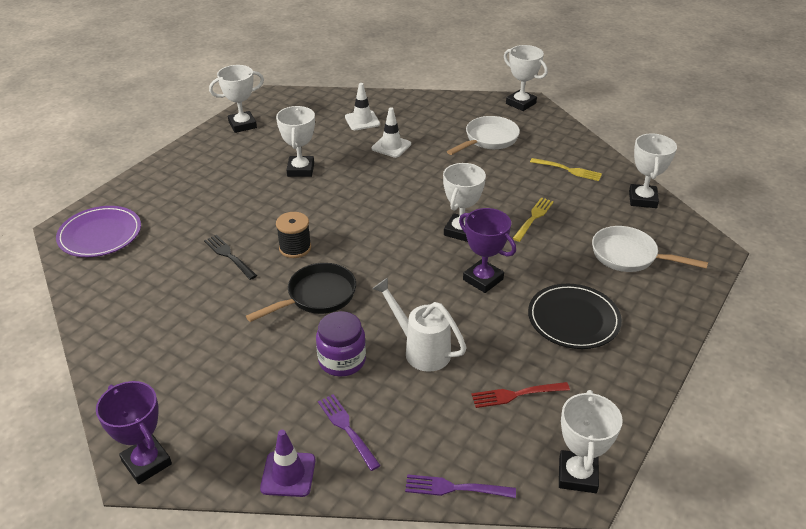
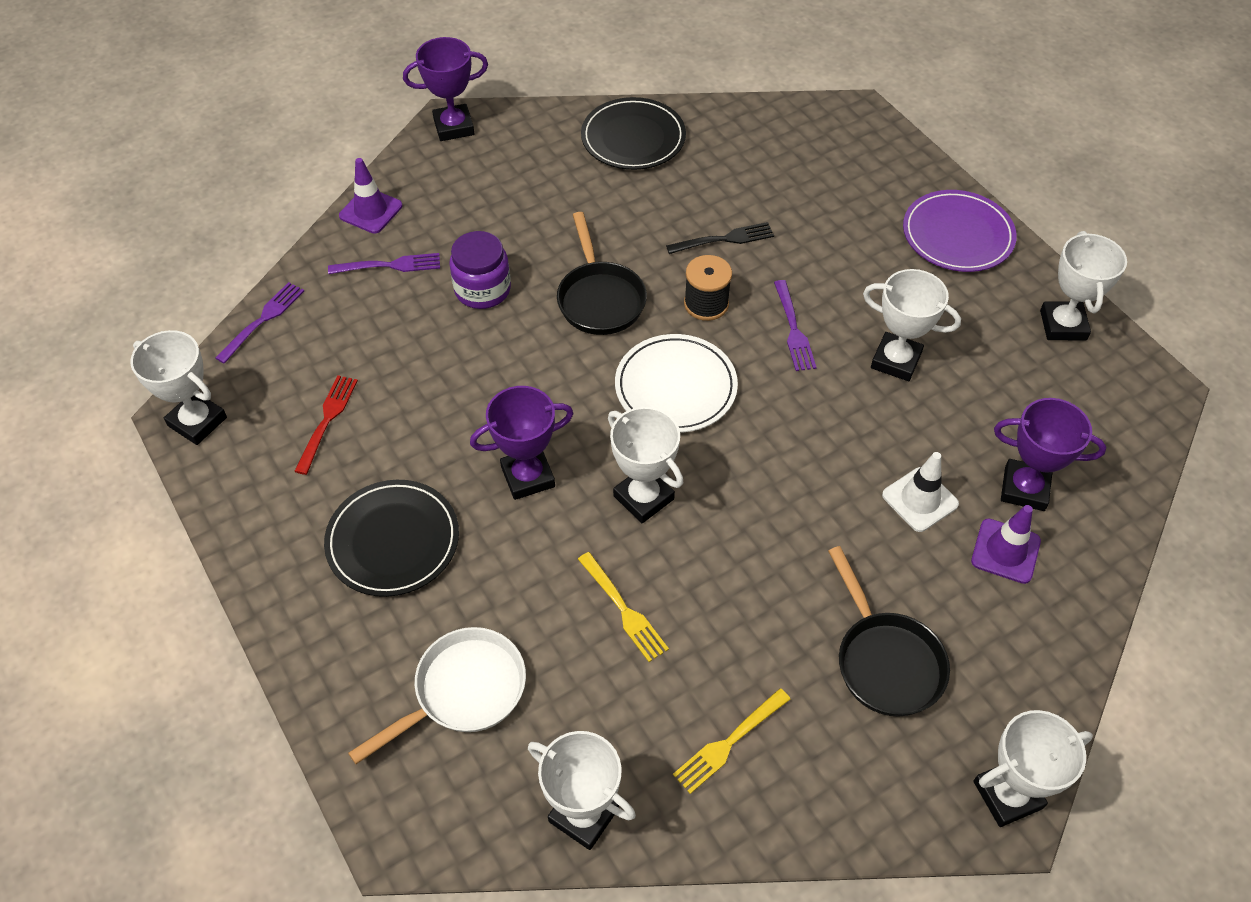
camera: 115 degrees right, 15 degrees up
purple plate [56,206,141,257] -> purple plate moved to [903,190,1017,272]
white traffic cone [345,83,380,130] -> purple trophy [994,398,1106,511]
white watering can [372,278,466,372] -> none
white pan [447,116,520,155] -> black pan [828,546,950,717]
none -> black plate [581,97,686,170]
none -> white plate [615,334,738,433]
none -> purple fork [774,280,817,371]
none -> purple traffic cone [971,505,1041,584]

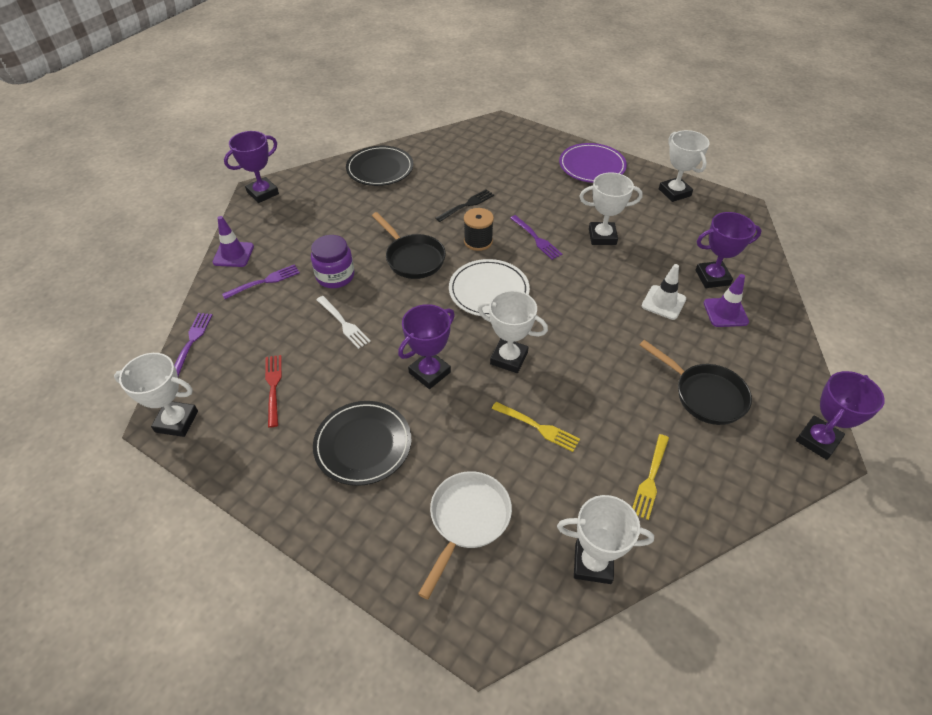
camera: 25 degrees left, 5 degrees down
white trophy [973,710,1093,827] -> purple trophy [796,371,885,460]
none -> white fork [316,296,371,349]

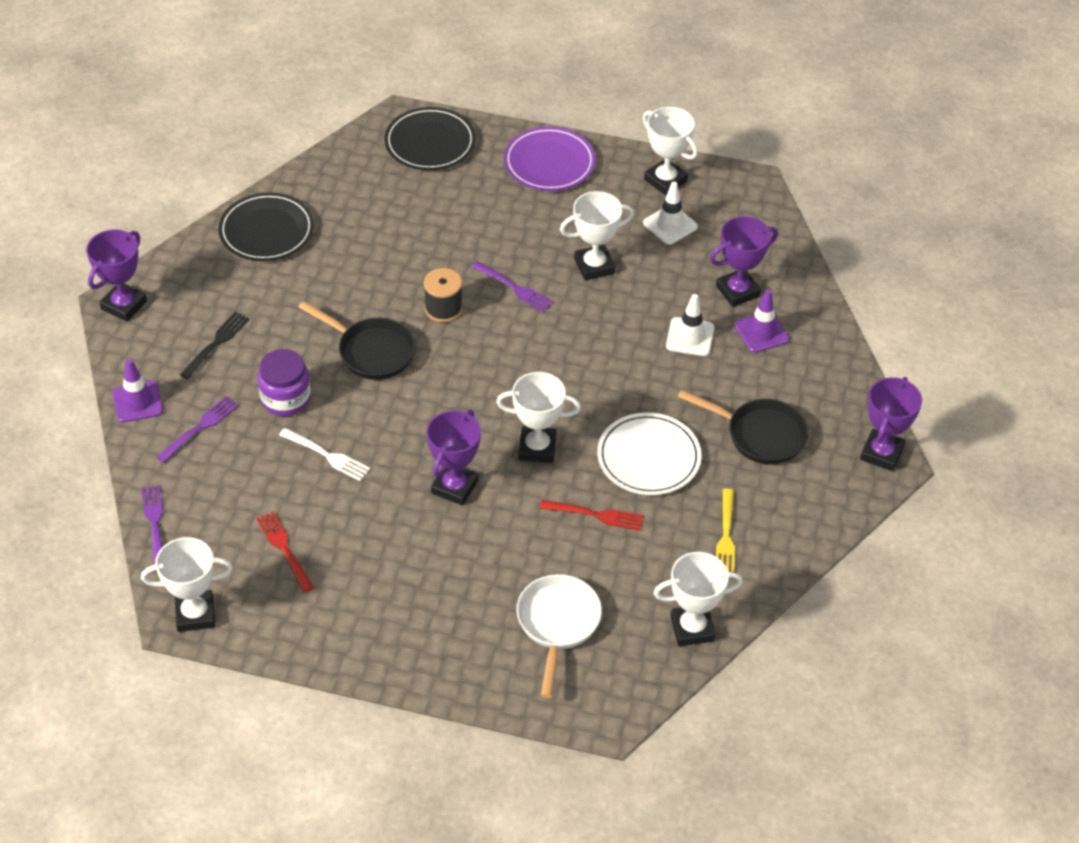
camera: 20 degrees left, 0 degrees up
black plate [313,401,412,486] -> black plate moved to [384,107,476,170]
black fork [436,189,494,222] -> black fork moved to [180,312,249,379]
white plate [449,259,530,317] -> white plate moved to [597,412,702,495]
yellow fork [492,402,580,452] -> red fork [540,500,644,531]
none -> white traffic cone [643,182,698,245]

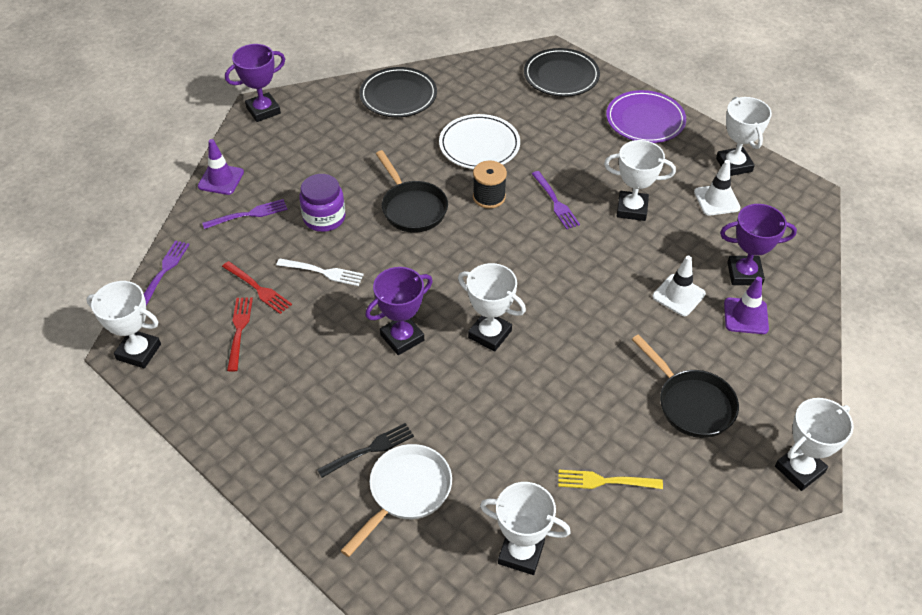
camera: 30 degrees right, 0 degrees up
black fork [180,312,249,379] -> black fork moved to [317,423,414,478]
white fork [279,428,370,481] -> white fork turned 45 degrees counterclockwise [276,258,364,286]
red fork [540,500,644,531] -> red fork moved to [222,261,292,314]
white plate [597,412,702,495] -> white plate moved to [439,114,520,169]
yellow fork [716,489,735,572] -> yellow fork turned 60 degrees clockwise [558,470,663,489]
purple trophy [860,377,922,471] -> white trophy [775,398,854,491]

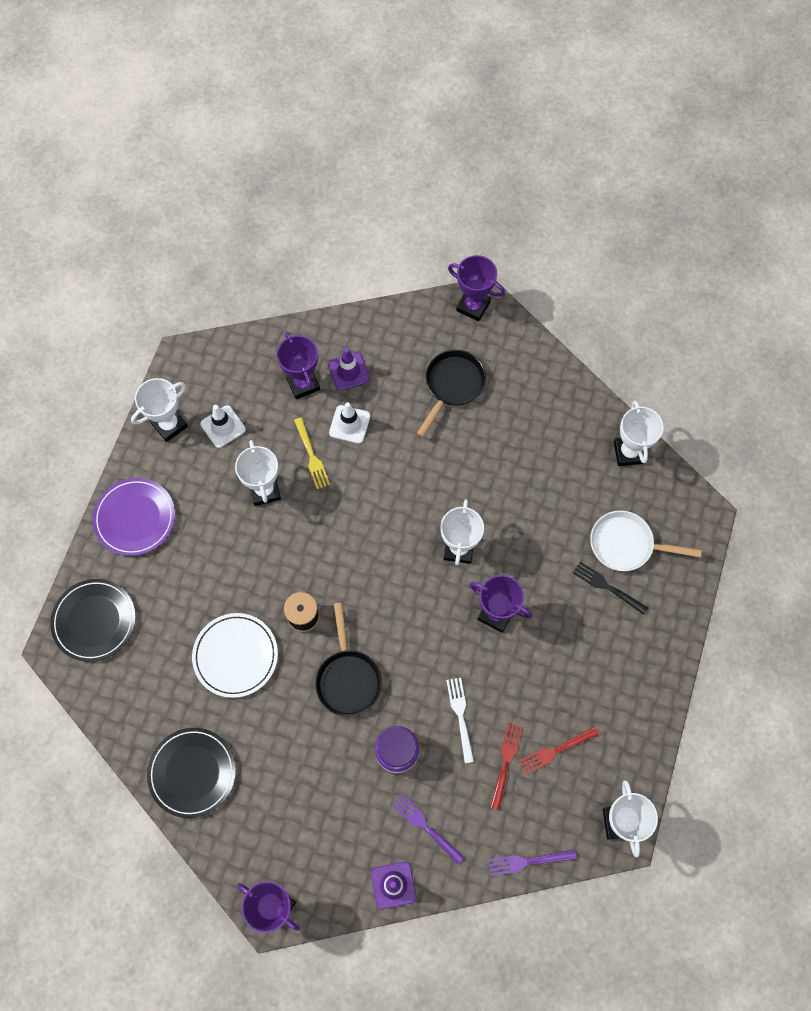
camera: 115 degrees left, 20 degrees up
black pan [376,150,448,233] -> black pan turned 135 degrees clockwise [315,603,382,716]
purple fork [532,171,580,229] -> none
yellow fork [558,470,663,489] -> yellow fork moved to [294,418,330,489]
white trophy [775,398,854,491] -> purple trophy [448,255,505,321]

